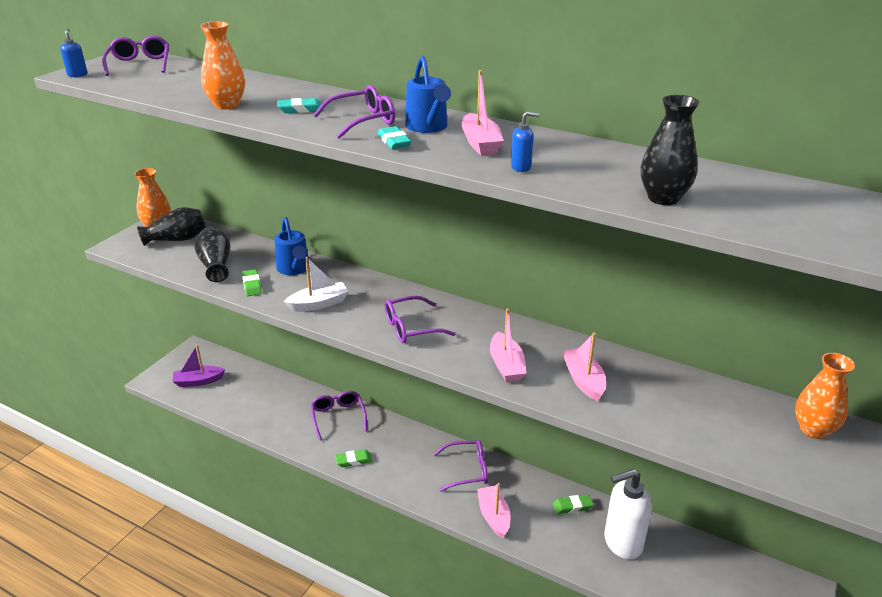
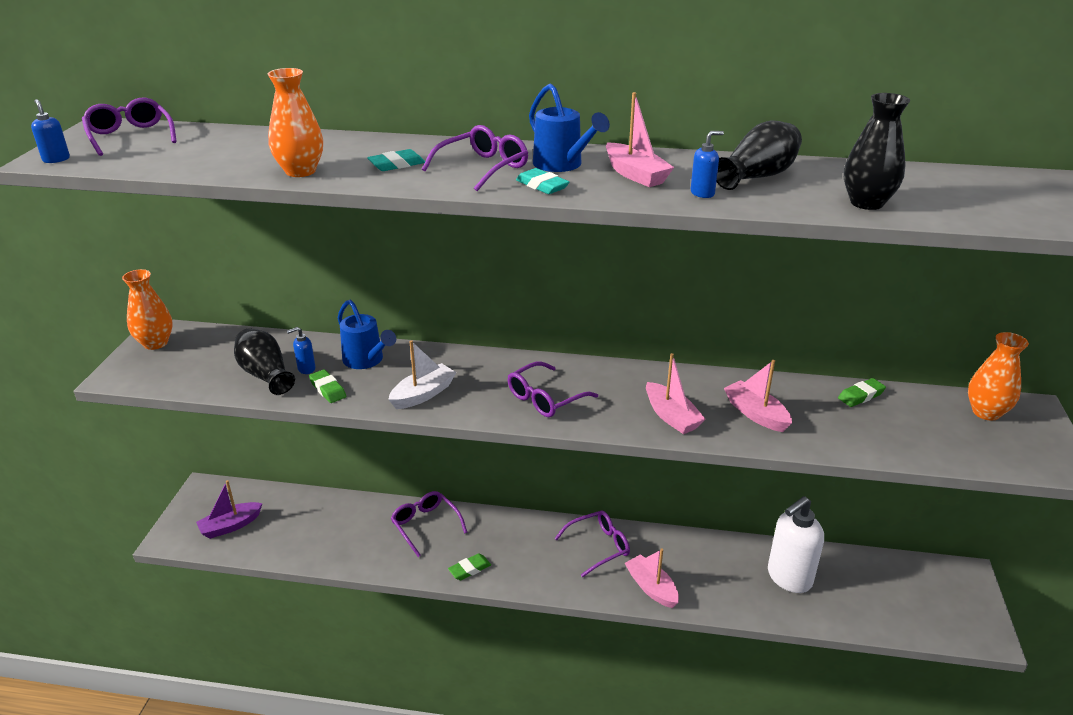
camera: 20 degrees left, 0 degrees up
black vase [137,207,206,246] -> black vase moved to [716,120,802,190]
green eraser [553,494,593,514] -> green eraser moved to [838,378,886,407]
none -> blue soap dispenser [287,327,316,374]

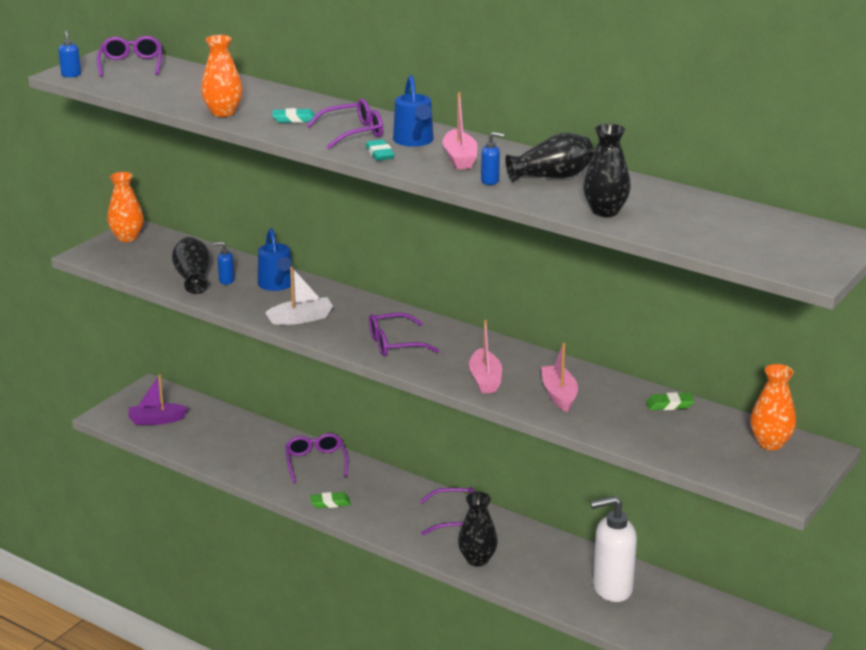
camera: 25 degrees right, 5 degrees down
green eraser [309,369,346,403] -> none
pink boat [625,549,679,608] -> black vase [458,492,498,566]

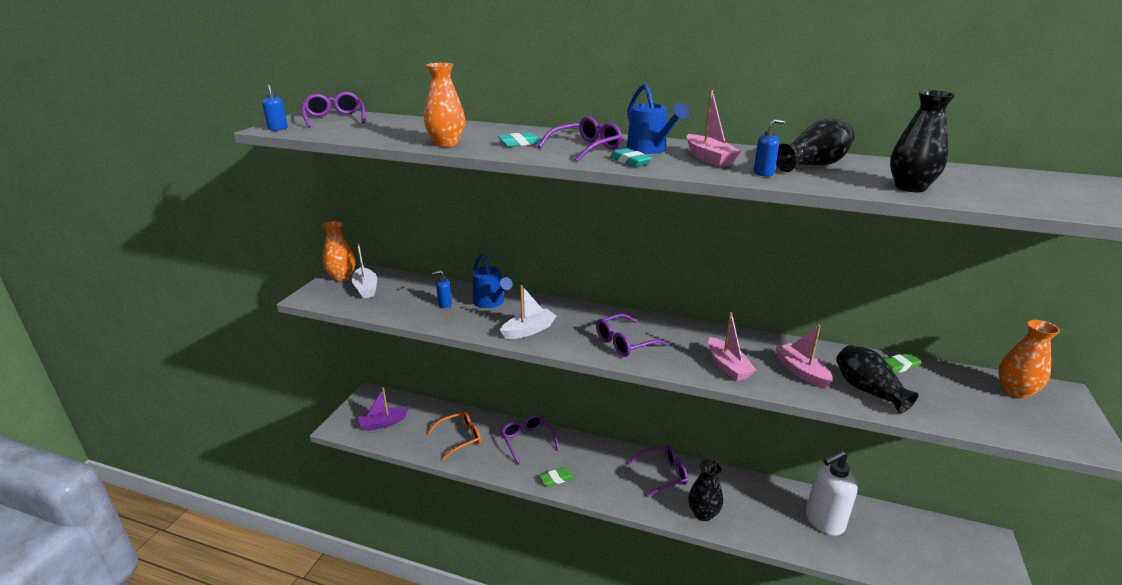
camera: 15 degrees left, 0 degrees up
black vase [172,237,210,294] -> black vase moved to [836,345,919,413]
none -> white boat [351,243,377,299]
none -> orange glasses [427,411,481,460]

